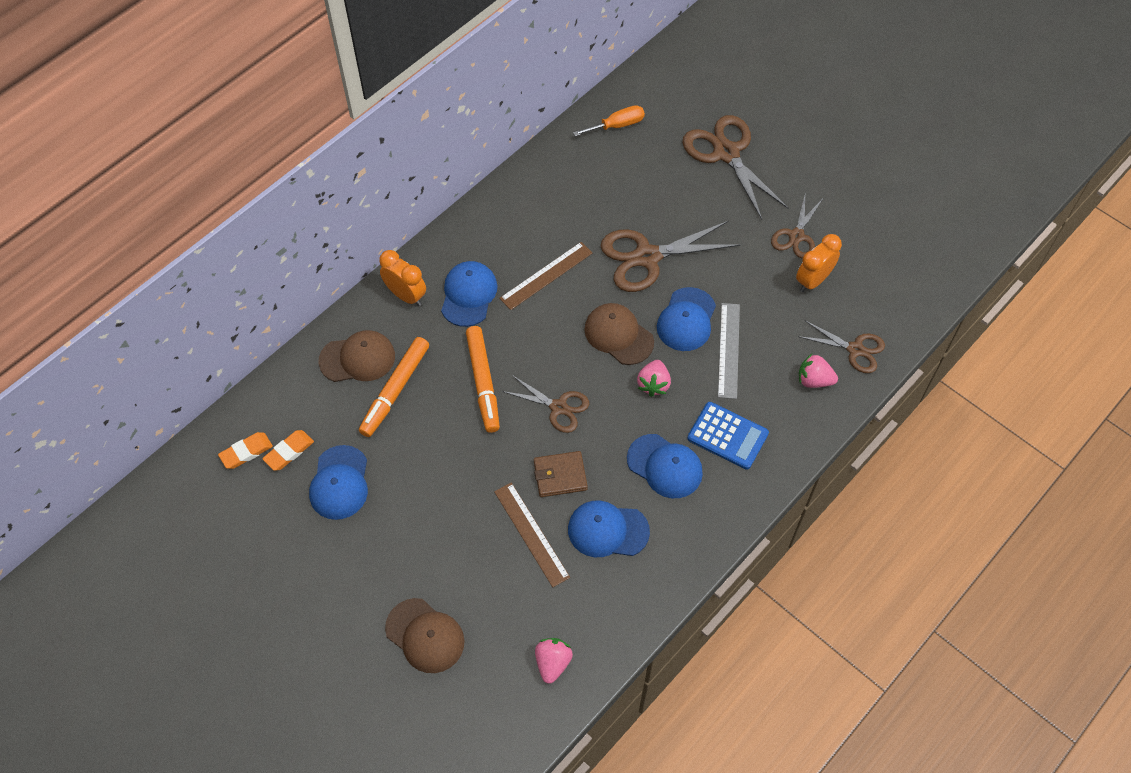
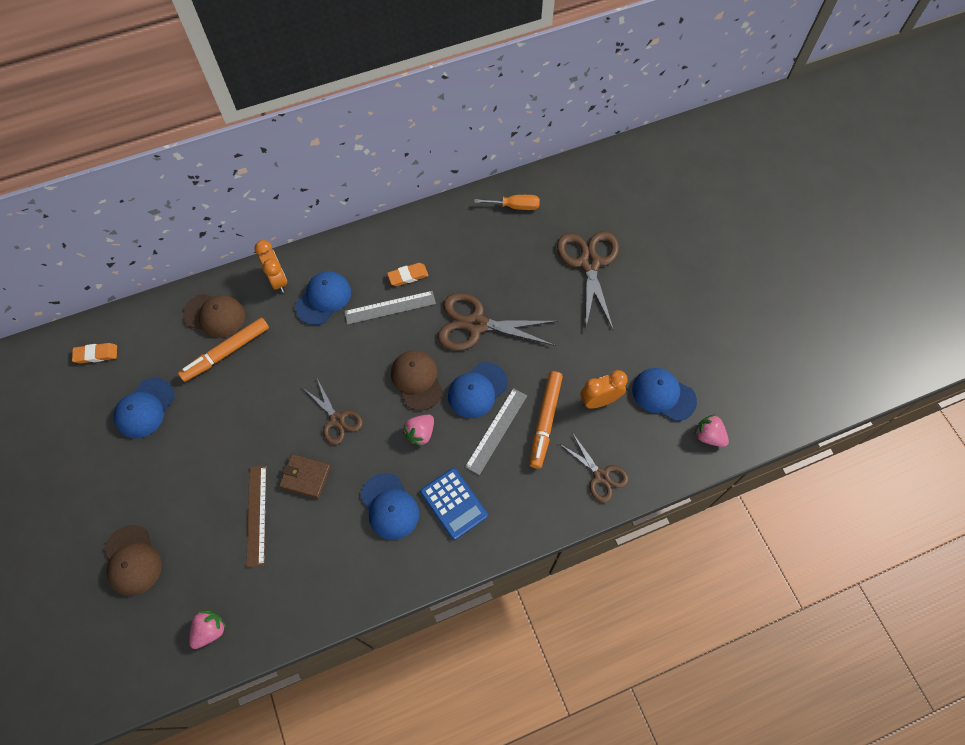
camera: 25 degrees right, 5 degrees up
orange eraser [262,430,314,471] -> orange eraser moved to [387,263,429,286]
orange marker [466,326,500,433] -> orange marker moved to [530,371,563,469]
brown ruler [499,242,592,310] -> grey ruler [344,291,436,325]
blue cap [568,501,650,557] -> blue cap moved to [632,368,697,421]
brown scissors [771,196,823,259] -> none
pink strawberry [799,354,838,388] -> pink strawberry moved to [694,414,729,447]

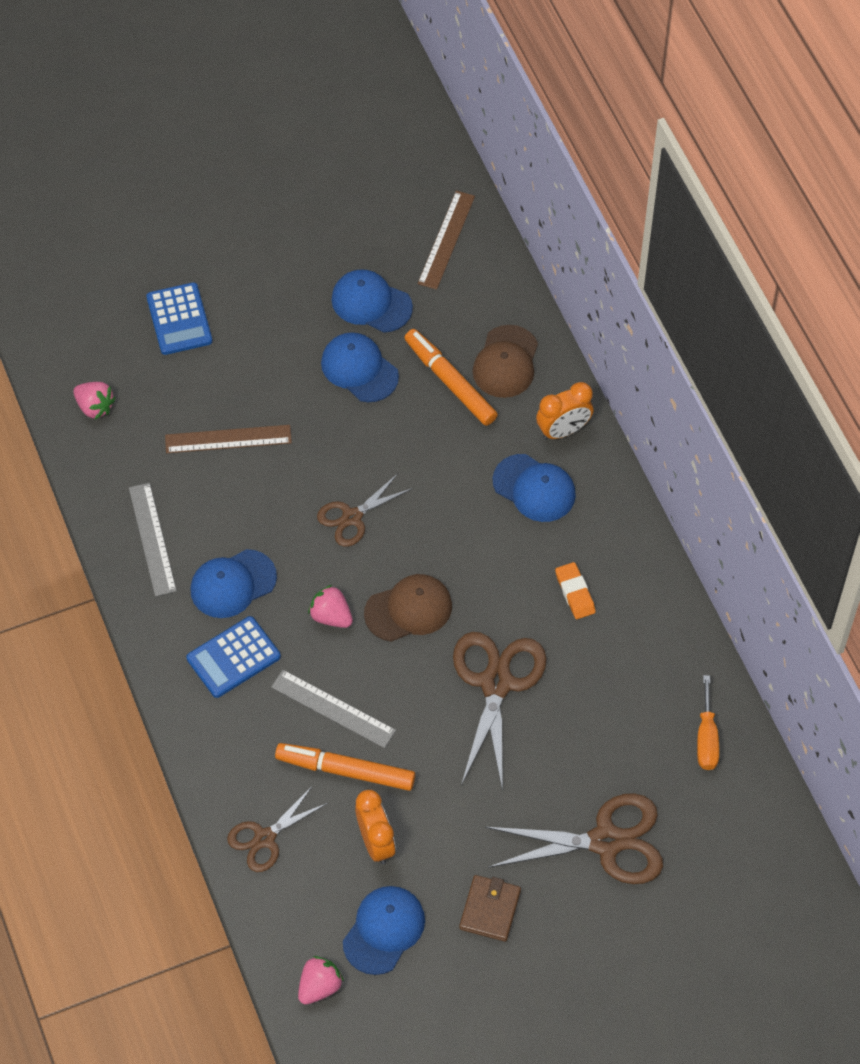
camera: 90 degrees right, 5 degrees down
orange eraser [72,343,117,363] -> brown ruler [418,191,475,290]
brown cap [104,525,162,596] -> blue calculator [146,282,212,355]
brown wallet [279,454,331,499] -> brown wallet moved to [459,875,521,942]
grey ruler [344,291,436,325] -> grey ruler moved to [129,483,177,596]
blue cap [448,362,508,418] -> blue cap moved to [321,332,399,402]

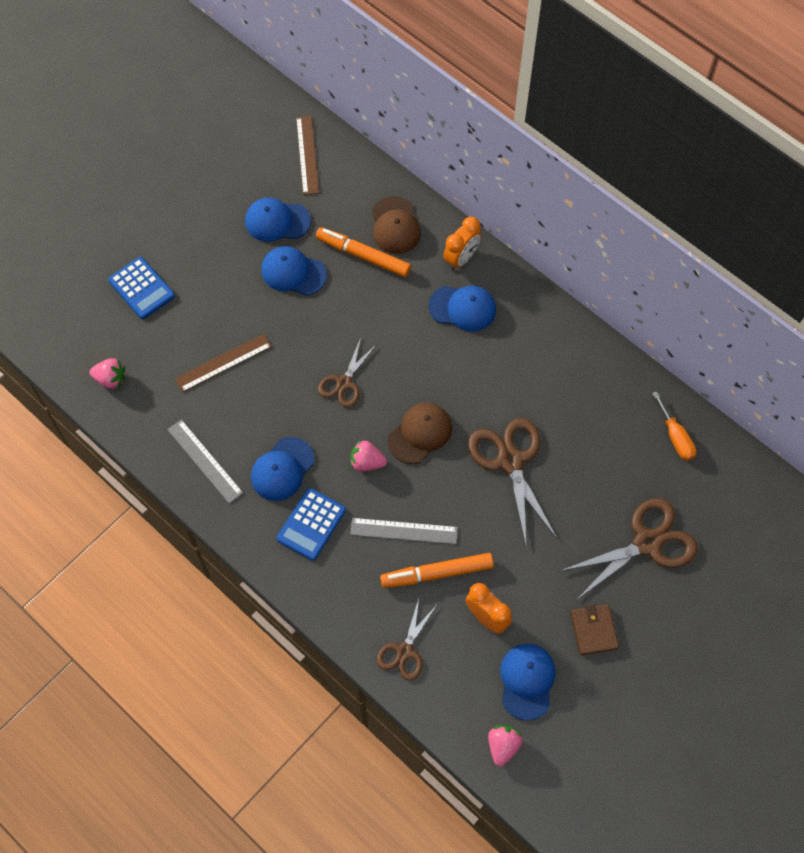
camera: 25 degrees left, 5 degrees up
orange eraser [555,562,596,619] -> none

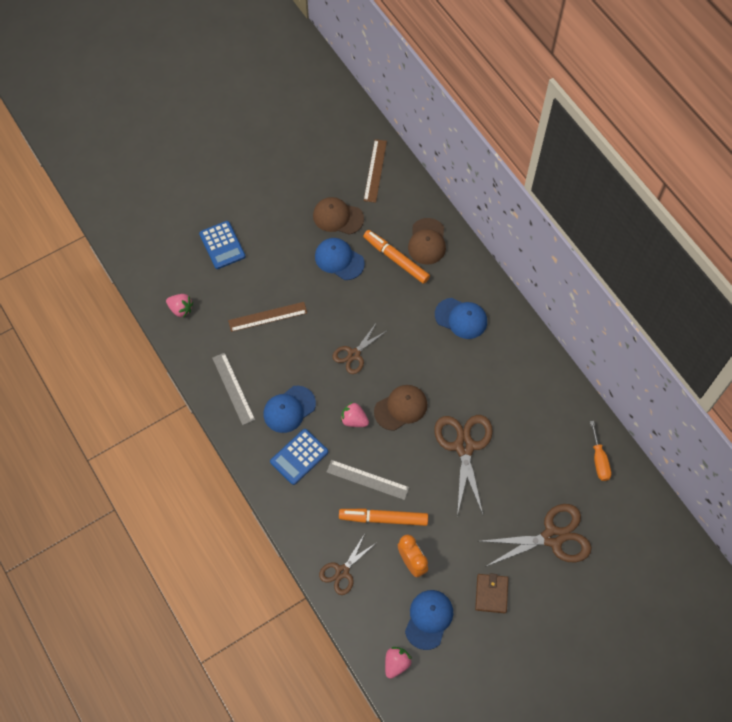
camera: 15 degrees right, 0 degrees up
blue cap [245,197,311,242] -> brown cap [313,197,364,235]
orange clock [443,217,481,271] -> none

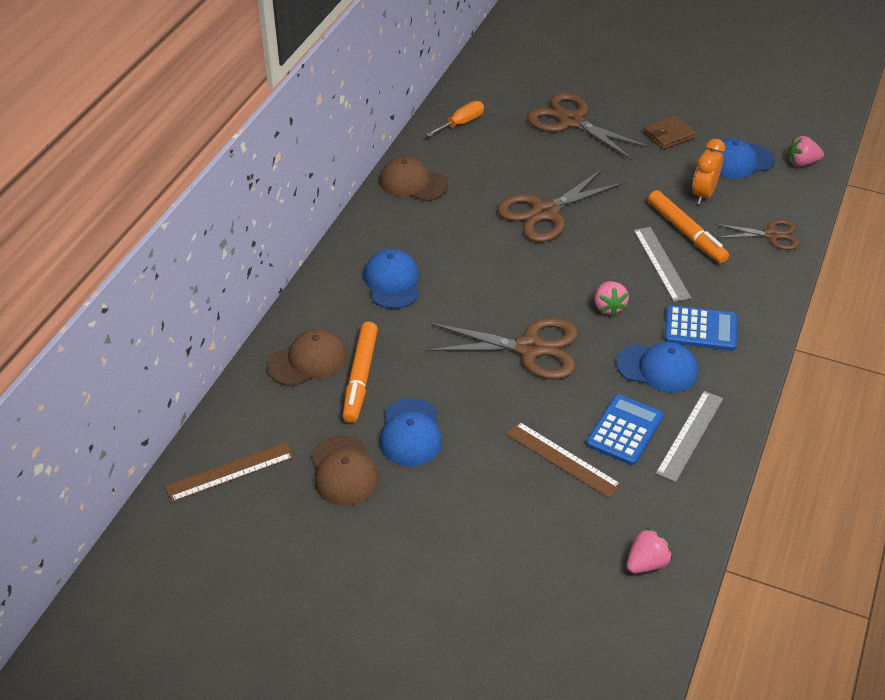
camera: 125 degrees left, 20 degrees down
pink strawberry [166,294,193,318] -> pink strawberry turned 60 degrees clockwise [627,528,672,573]
blue calculator [199,221,246,269] -> blue calculator moved to [586,394,664,465]
brown scissors [333,322,386,374] -> brown scissors [426,318,578,380], size x1.68
brown cap [374,385,427,431] -> brown cap moved to [380,156,448,201]

